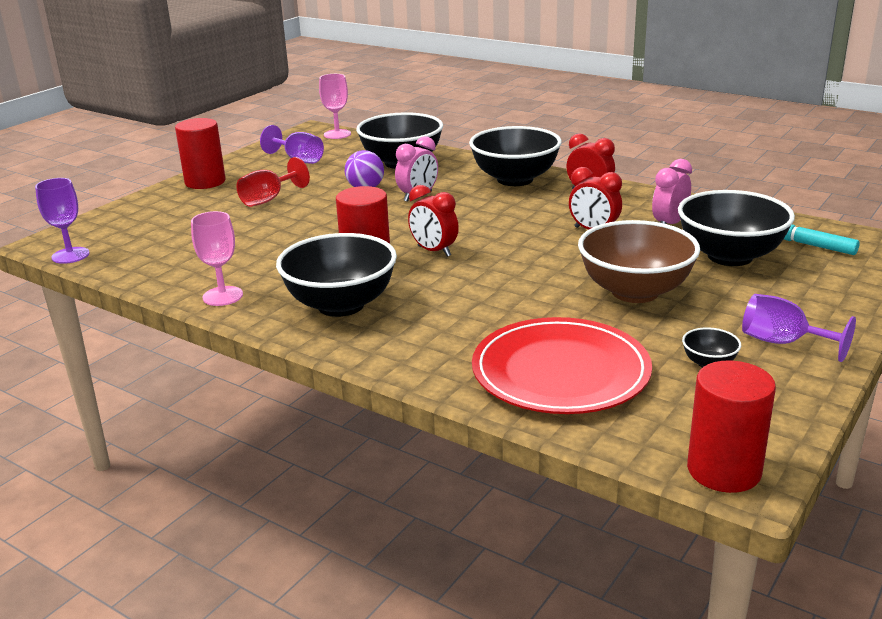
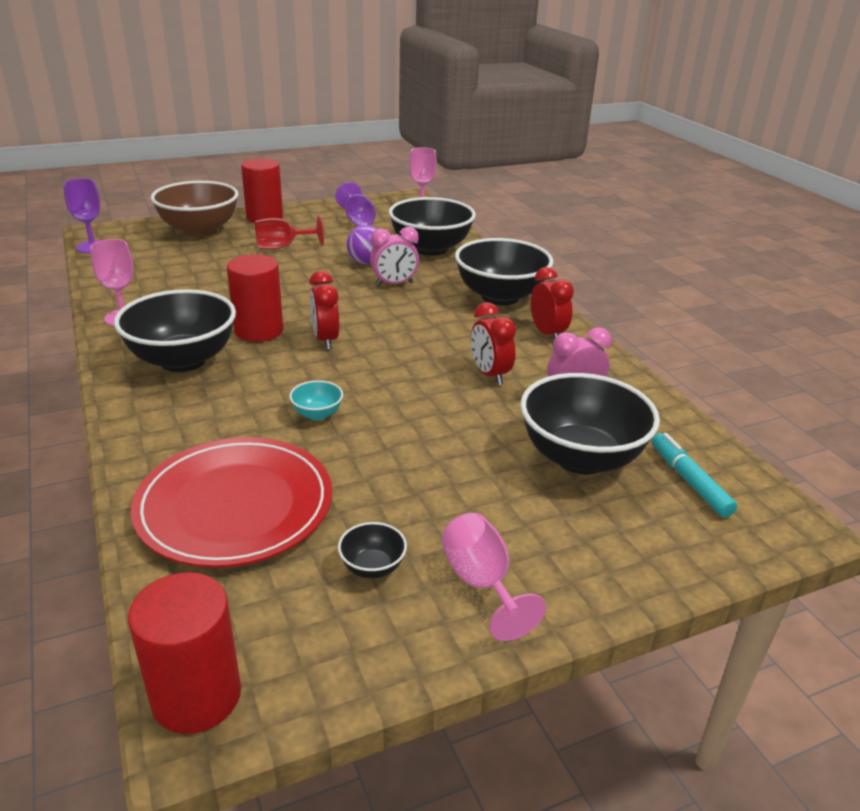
camera: 30 degrees right, 5 degrees up
brown bowl [578,220,700,303] -> brown bowl moved to [151,181,239,237]
purple goblet [742,294,856,362] -> pink goblet [441,513,546,641]
none -> turquoise bowl [289,380,343,420]

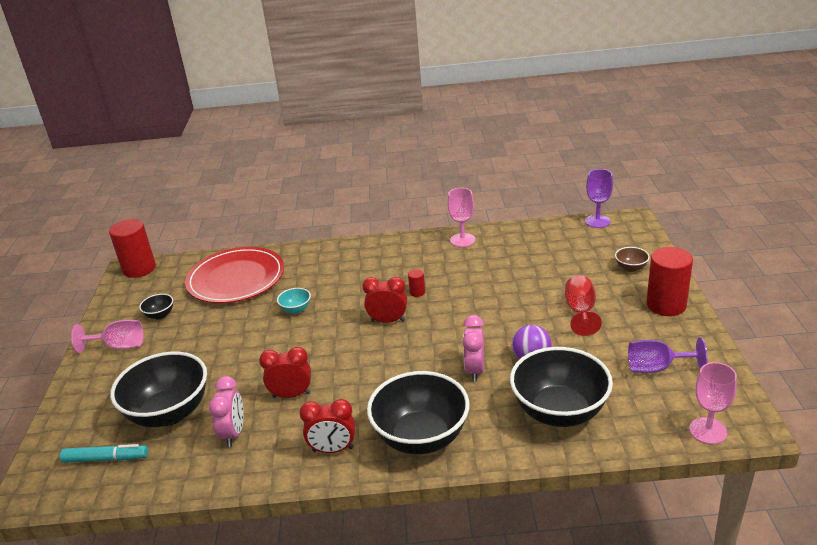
camera: 115 degrees right, 0 degrees up
black bowl [114,289,236,372] -> none
brown bowl [151,181,239,237] -> brown bowl [615,247,650,272], size x0.42
red cylinder [227,254,283,342] -> red cylinder [408,269,425,297], size x0.43

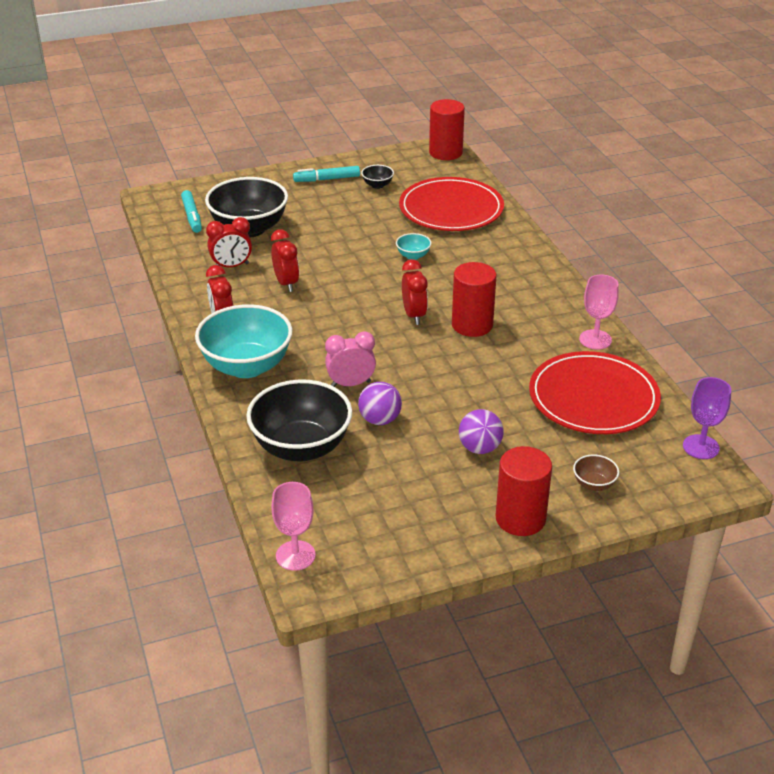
camera: 70 degrees right, 5 degrees up
pink goblet [71,320,144,353] -> turquoise marker [293,166,360,182]
pink clock [209,376,244,447] -> red clock [206,217,252,267]
black bowl [367,371,470,454] -> turquoise bowl [195,304,293,378]
red cylinder [408,269,425,297] -> red cylinder [452,262,496,337], size x2.31
red goblet [565,275,602,336] -> purple ball [459,409,504,454]
purple goblet [628,338,707,373] -> none
none -> red plate [529,351,661,434]

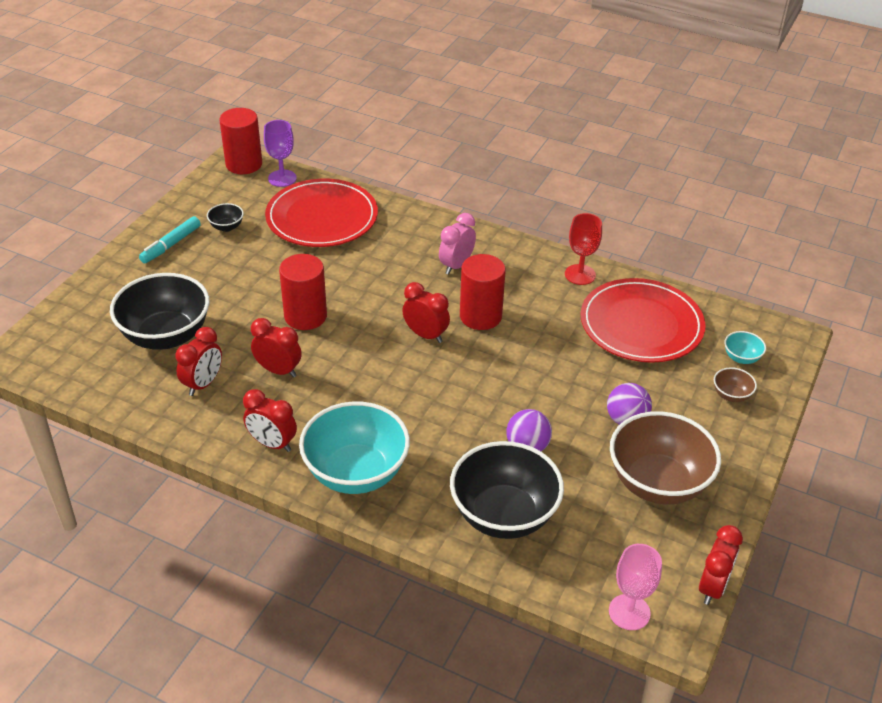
camera: 45 degrees left, 5 degrees up
turquoise marker [181,190,202,233] -> none
pink clock [325,331,376,387] -> pink clock moved to [439,213,476,275]
turquoise bowl [396,233,431,260] -> turquoise bowl moved to [724,331,766,364]
red cylinder [496,446,552,536] -> red cylinder moved to [279,254,327,330]
pink goblet [579,274,619,350] -> red goblet [565,213,602,285]
purple goblet [683,377,731,459] -> purple goblet moved to [264,120,297,187]
none -> brown bowl [610,411,721,505]
none -> red clock [699,525,743,605]

